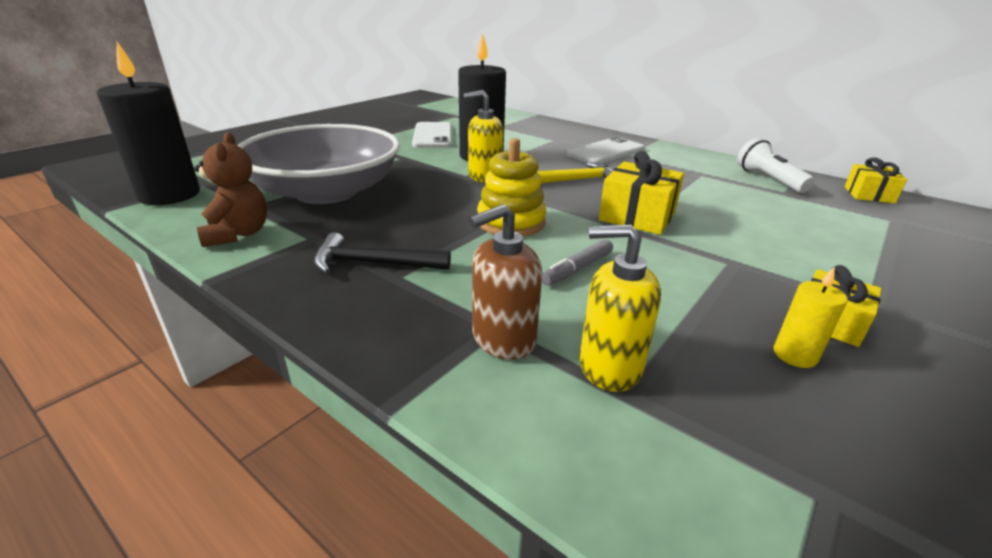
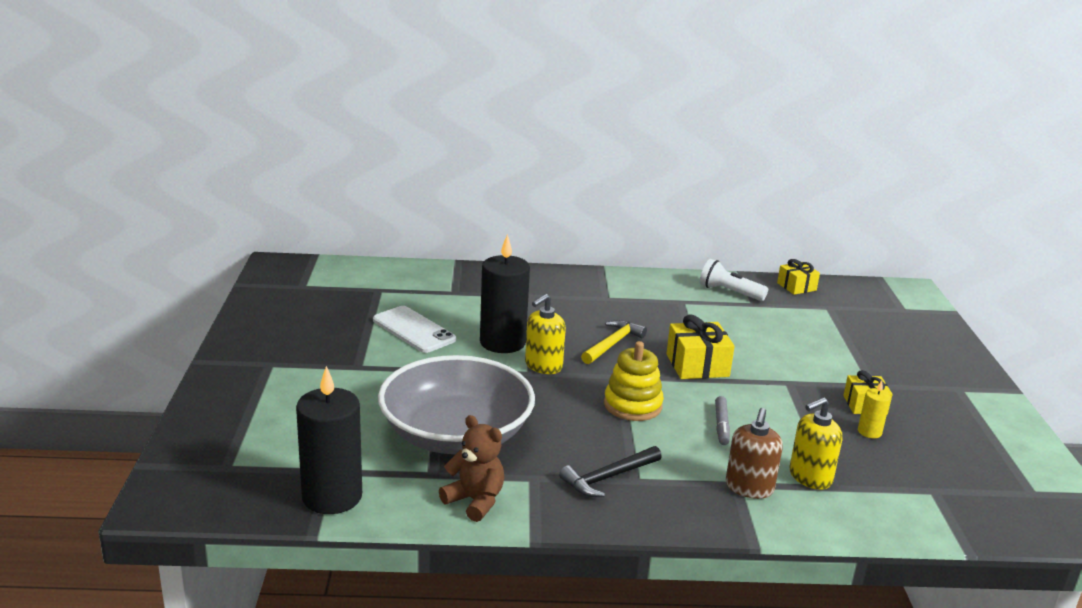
camera: 40 degrees left, 5 degrees down
white phone [566,136,645,164] -> none

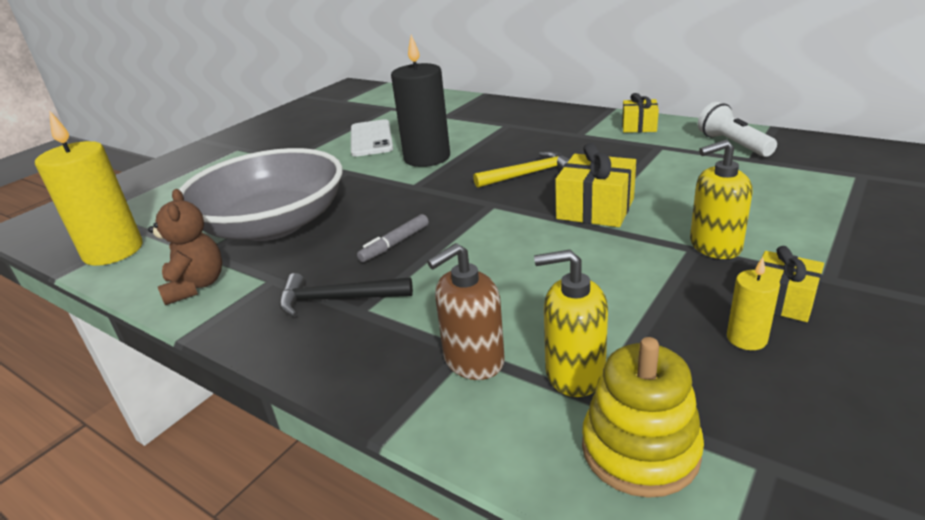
camera: 40 degrees right, 5 degrees up
black candle [296,366,362,514] -> yellow candle [35,110,143,266]
yellow soap dispenser [525,294,566,374] -> yellow soap dispenser moved to [690,139,753,259]
yellow stacking toy [604,341,664,421] -> yellow stacking toy moved to [582,337,704,498]
grey marker [715,396,730,445] -> grey marker moved to [357,214,429,262]
yellow gift [777,259,820,295] -> yellow gift moved to [622,93,659,133]

